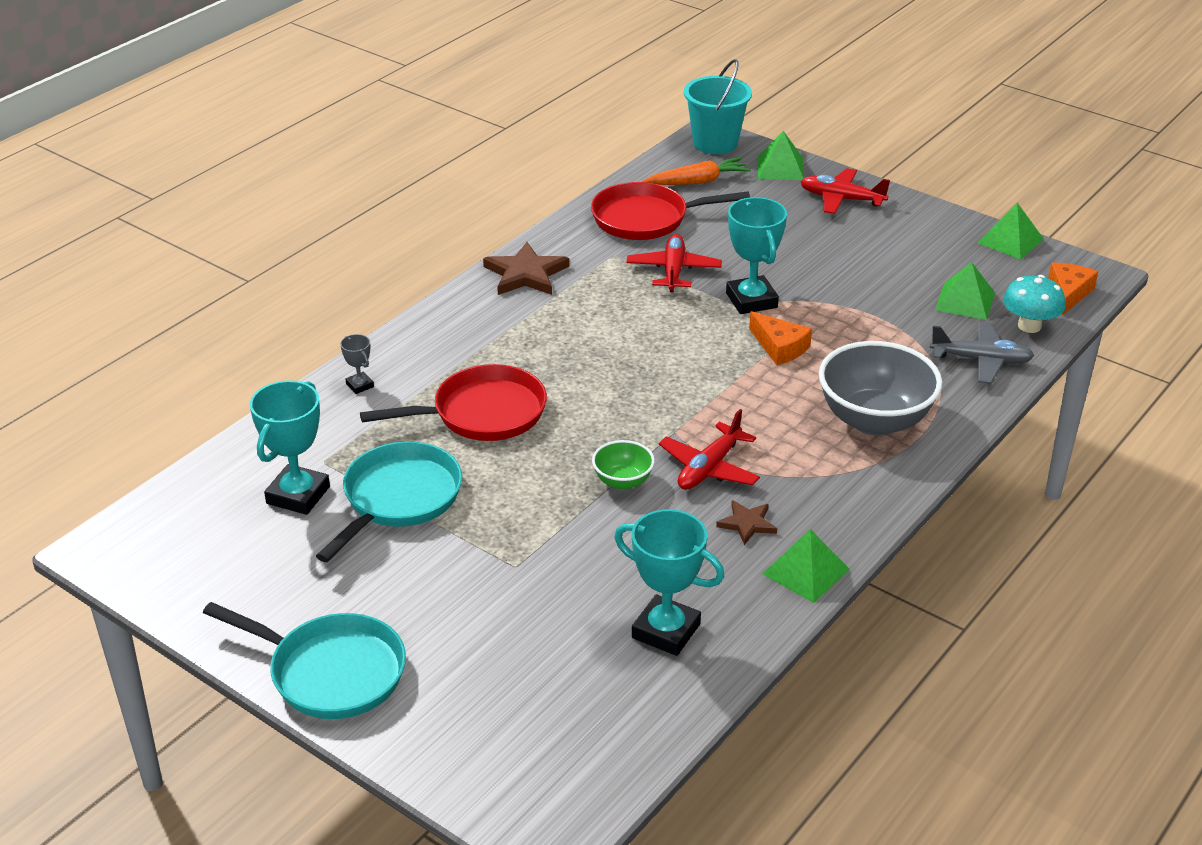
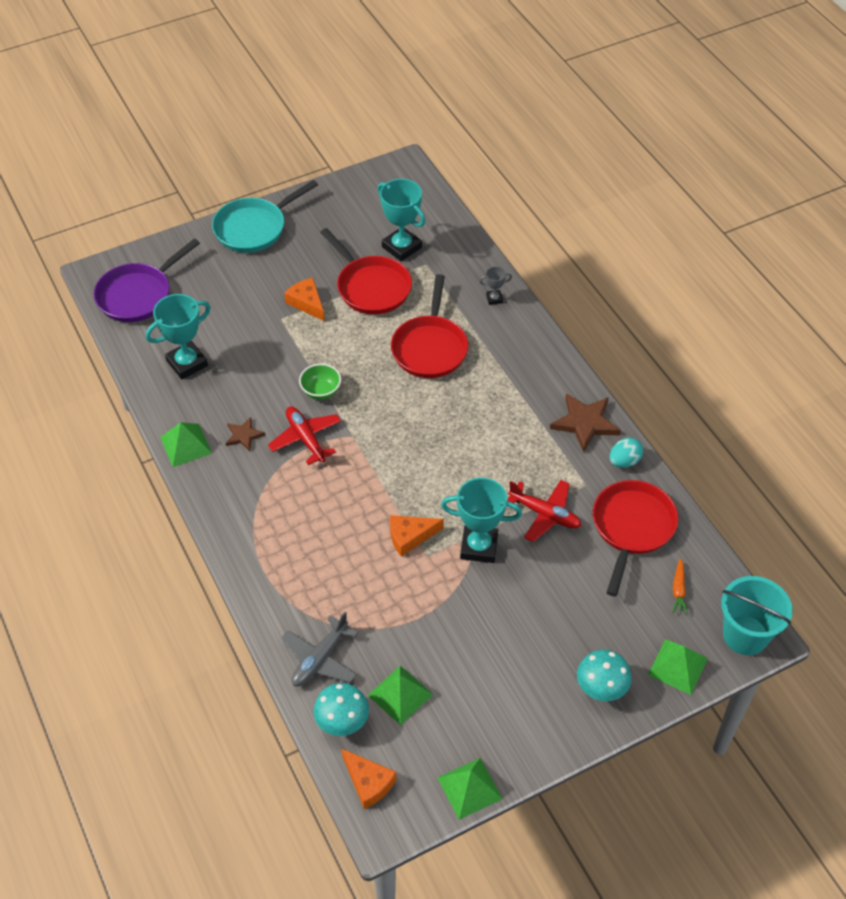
camera: 115 degrees right, 15 degrees up
turquoise pan [316,441,462,562] -> red pan [320,228,412,315]
orange carrot [643,157,751,185] -> orange carrot [672,559,688,615], size x0.61
red plane [801,168,890,214] -> turquoise mushroom [577,650,632,701]
grey bowl [819,341,942,436] -> none
none -> purple pan [94,238,200,322]
none -> orange cheese [284,278,325,321]
none -> turquoise egg [610,438,643,468]

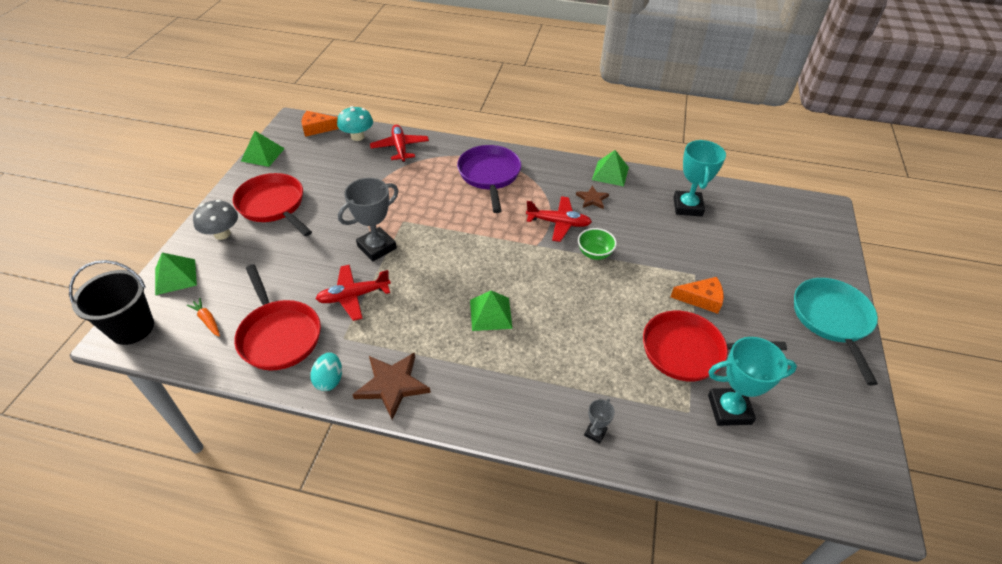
camera: 130 degrees right, 5 degrees down
purple pan [94,238,200,322] -> purple pan moved to [457,145,521,213]
grey plane [281,612,358,687] -> red plane [370,124,429,162]
green pyramid [368,666,433,725] -> green pyramid moved to [470,290,513,331]
orange cheese [390,515,444,556] -> none
red pan [391,274,468,378] -> red pan moved to [233,173,312,236]
turquoise trophy [441,478,522,563] -> grey trophy [338,178,399,261]
turquoise mushroom [577,650,632,701] -> grey mushroom [193,200,238,240]
turquoise bucket [721,576,793,655] -> black bucket [69,260,154,345]

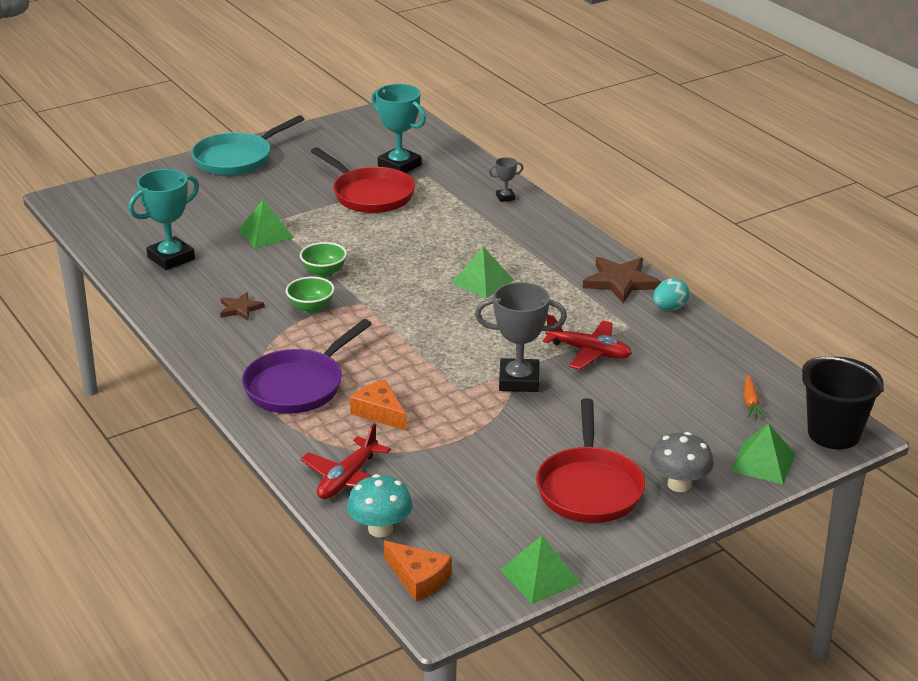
camera: 135 degrees left, 15 degrees down
red pan [234,264,321,370] -> none
red plane [526,196,592,242] -> green bowl [286,277,335,313]
green pyramid [592,150,629,187] -> green pyramid moved to [238,199,294,248]
orange cheese [671,277,724,314] -> orange cheese moved to [350,379,407,431]

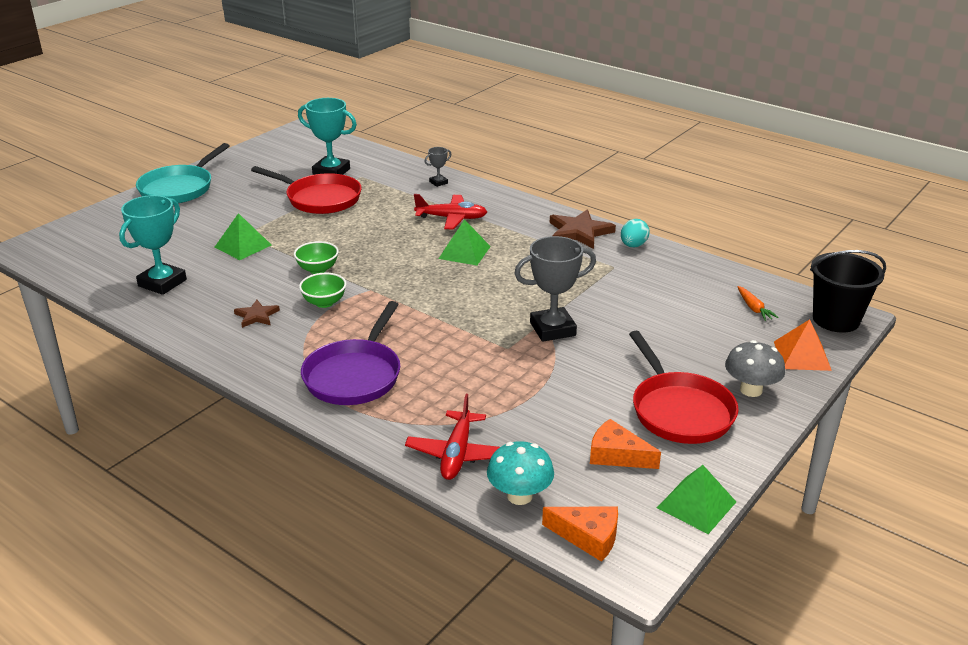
camera: 20 degrees left, 0 degrees up
orange cheese [350,379,407,431] -> orange cheese moved to [590,419,661,469]
red plane [543,314,632,370] -> red plane moved to [414,194,487,230]
green pyramid [731,424,796,484] -> orange pyramid [774,319,832,371]

